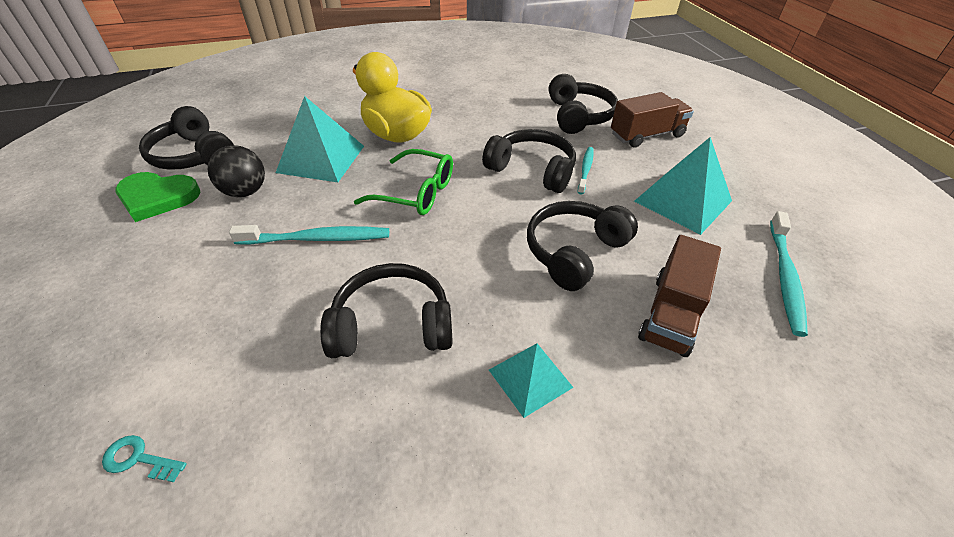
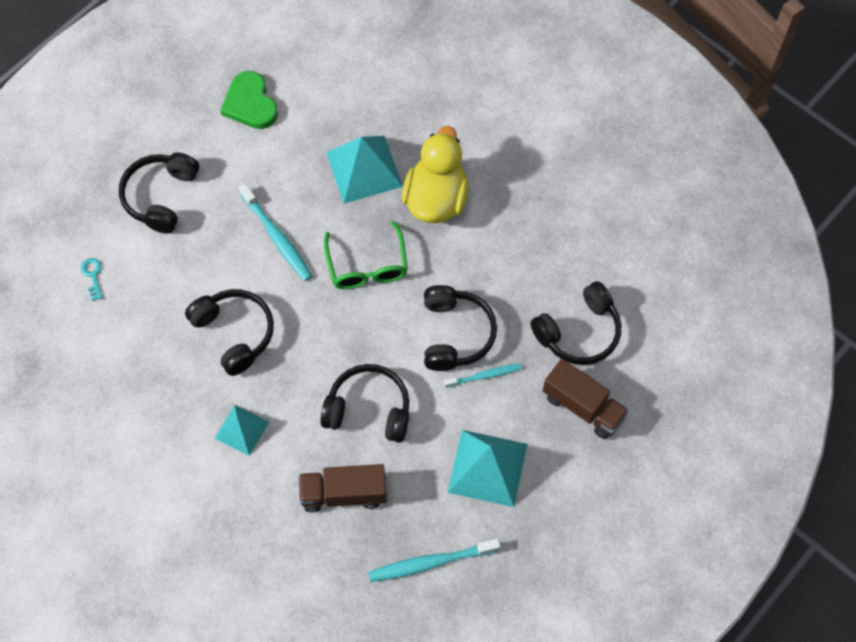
camera: 60 degrees right, 20 degrees up
black headphones [139,106,234,170] -> black headphones moved to [119,152,199,234]
black ball [207,145,265,197] -> none

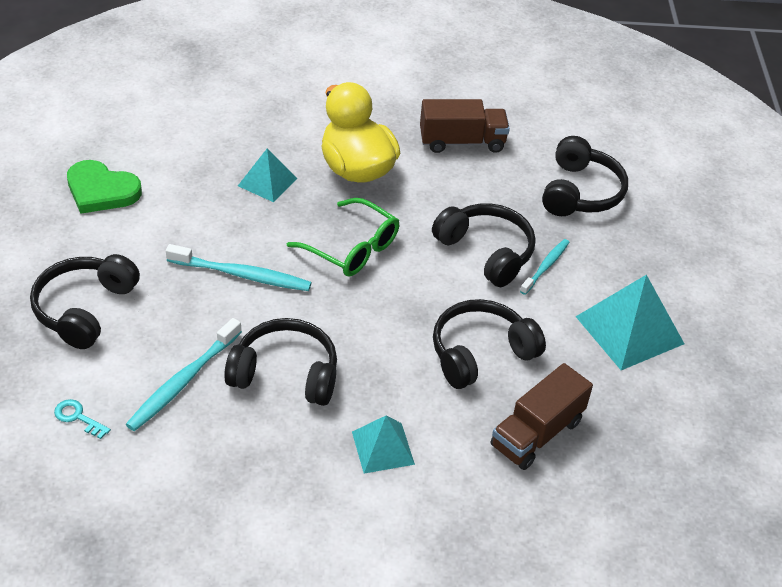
camera: 45 degrees left, 20 degrees down
black headphones [119,152,199,234] -> black headphones turned 45 degrees clockwise [30,254,140,349]
turquoise pyramid [326,136,403,204] -> turquoise pyramid [238,149,297,202], size x0.60
turquoise toothbrush [368,539,501,582] -> turquoise toothbrush moved to [126,318,242,431]
brown truck [543,359,629,439] -> brown truck moved to [420,99,510,153]

